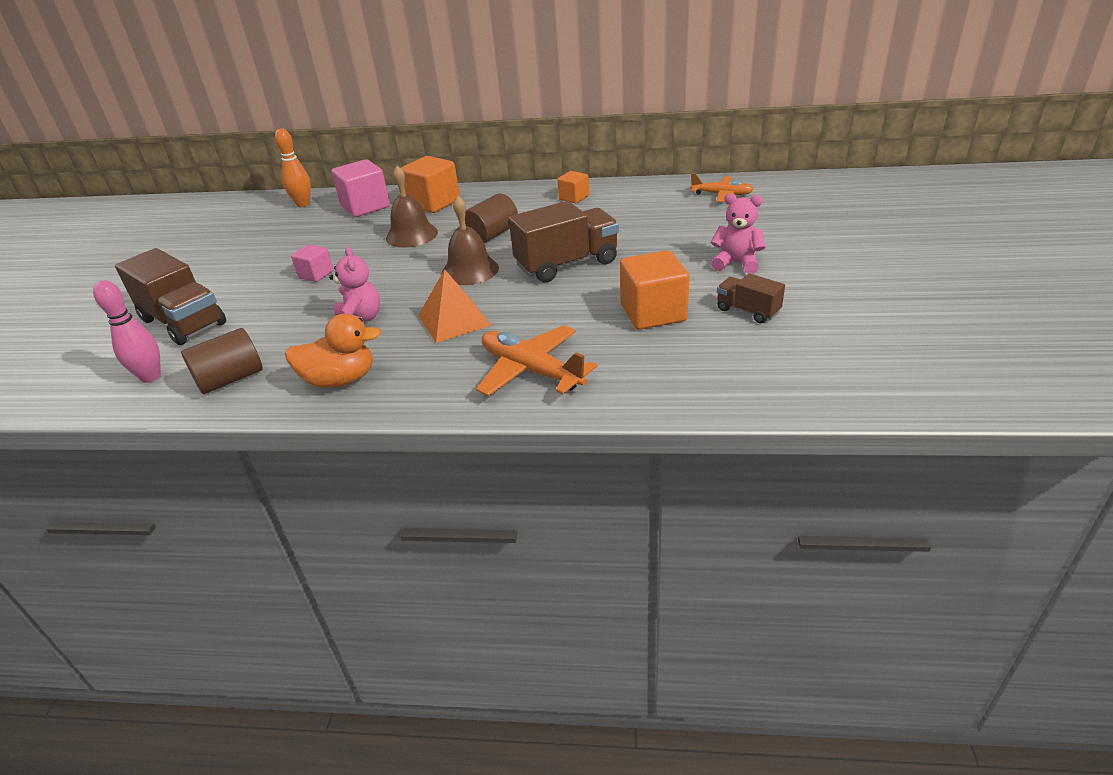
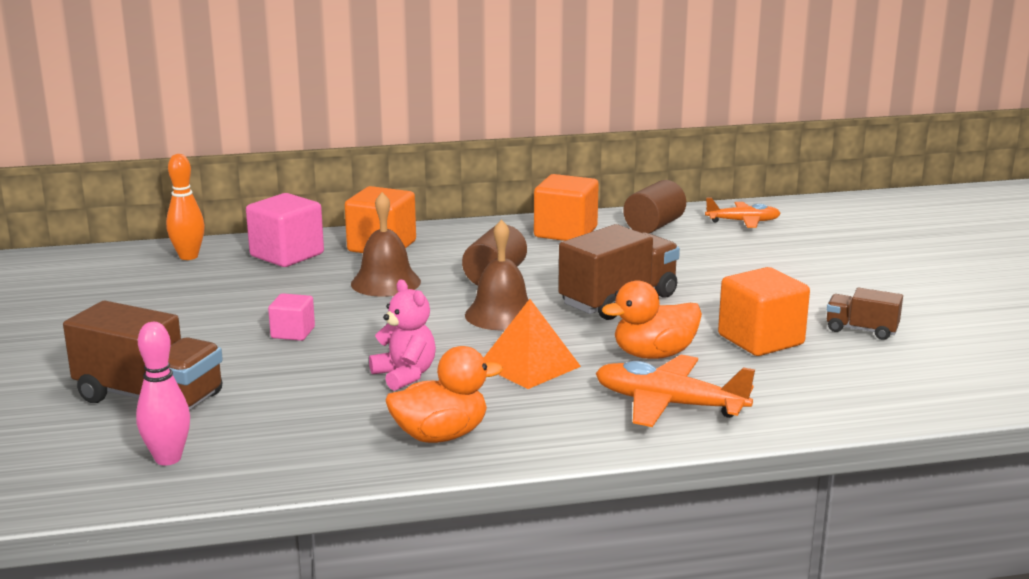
camera: 20 degrees left, 15 degrees down
brown cylinder [181,328,263,394] -> brown cylinder moved to [623,180,686,233]
orange cube [557,171,589,203] -> orange cube [534,174,599,241], size x1.78
pink teddy bear [711,193,765,274] -> none
none -> orange duck [602,280,702,359]

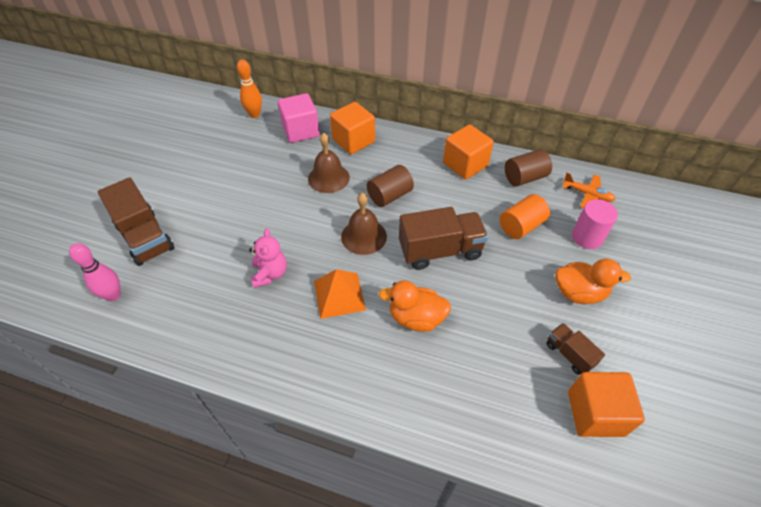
camera: 30 degrees right, 30 degrees up
pink cube [268,293,315,341] -> none
orange duck [386,346,503,443] -> orange duck moved to [555,259,631,304]
orange plane [596,355,755,427] -> none
orange cube [718,267,810,356] -> orange cube moved to [568,372,645,437]
none -> orange cylinder [500,194,550,239]
none -> pink cylinder [572,199,618,249]

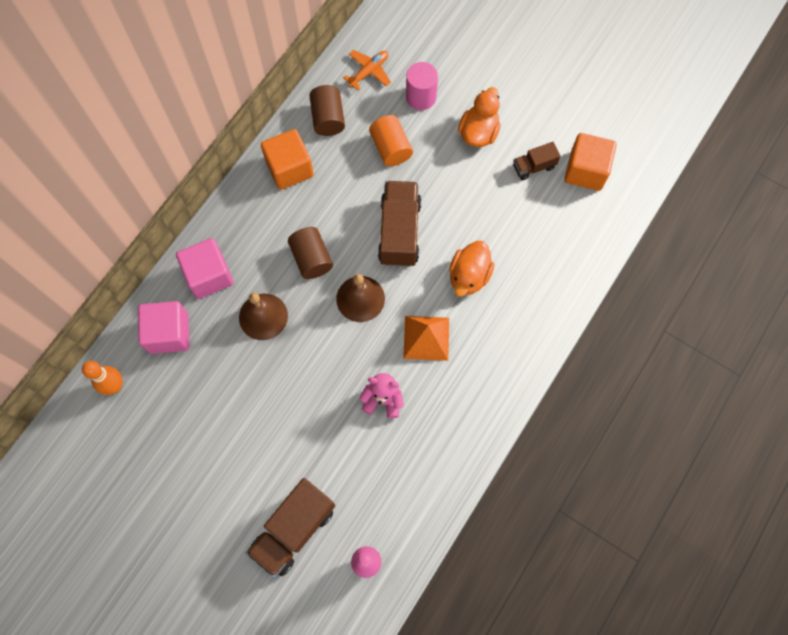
camera: 75 degrees left, 20 degrees up
brown truck [98,177,174,266] -> brown truck turned 150 degrees clockwise [246,478,335,578]
orange cube [330,102,375,154] -> pink cube [176,238,234,299]

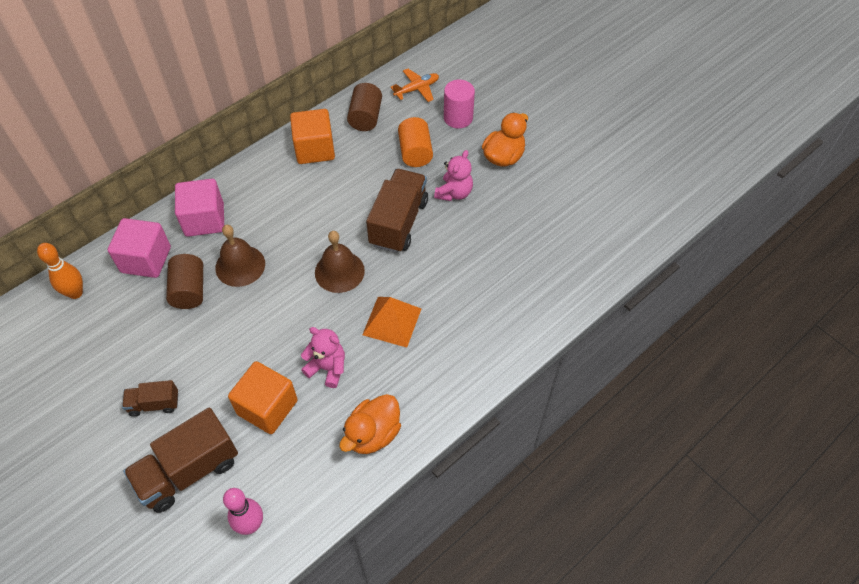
camera: 15 degrees right, 15 degrees down
brown cylinder [288,227,333,279] -> brown cylinder moved to [166,254,203,309]
orange duck [449,241,495,297] -> orange duck moved to [339,394,401,454]
brown truck [513,142,561,180] -> brown truck moved to [122,380,178,417]
orange cube [564,133,617,191] -> orange cube moved to [228,361,298,434]
none -> pink teddy bear [434,150,473,201]

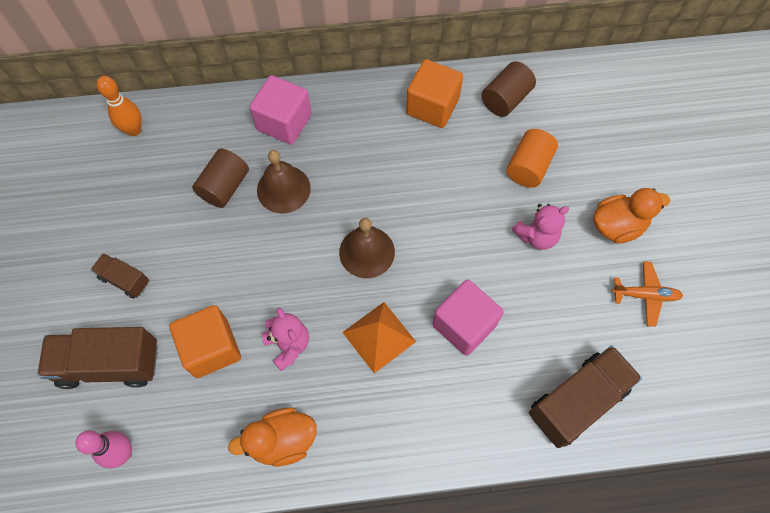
camera: 35 degrees right, 10 degrees up
pink cube [108,218,171,278] -> pink cube moved to [432,280,504,356]
brown truck [366,169,428,253] -> brown truck moved to [529,345,642,448]
orange plane [391,69,439,102] -> orange plane moved to [612,261,683,327]
pink cylinder [444,80,475,128] -> none

